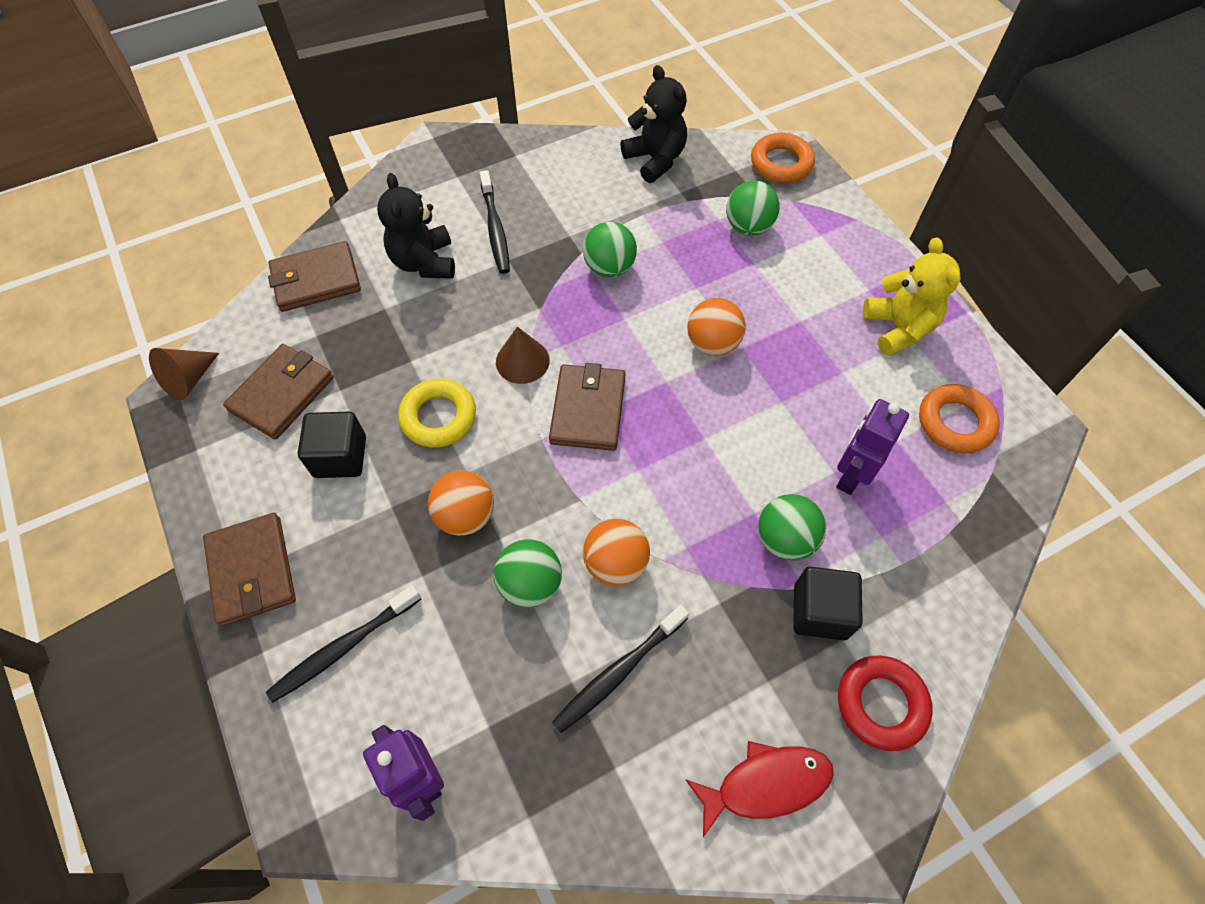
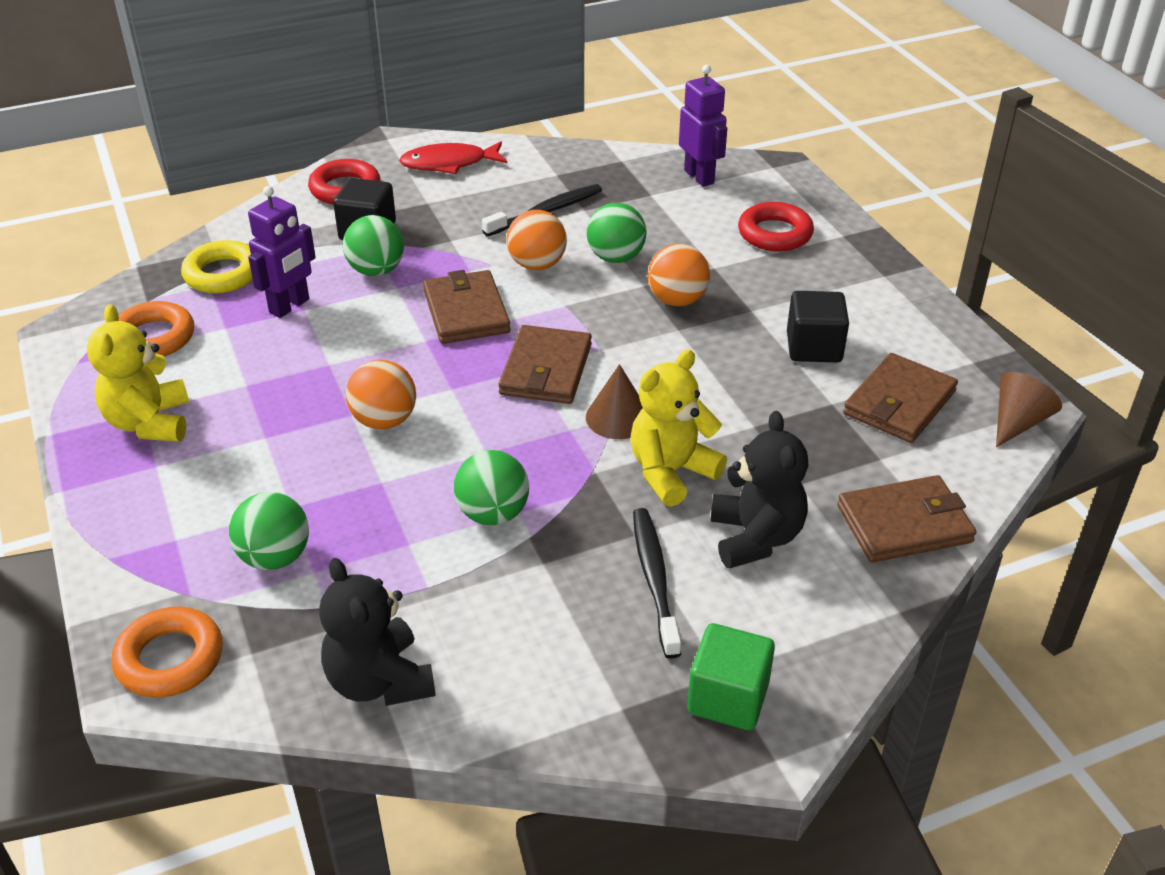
camera: 175 degrees left, 20 degrees down
brown wallet [203,513,296,626] -> brown wallet moved to [423,270,510,344]
black toothbrush [266,585,421,703] -> red ring [738,202,814,252]
yellow ring [398,379,476,448] -> yellow ring moved to [181,240,253,293]
none -> yellow teddy bear [630,350,727,507]
none -> green cube [687,623,775,730]

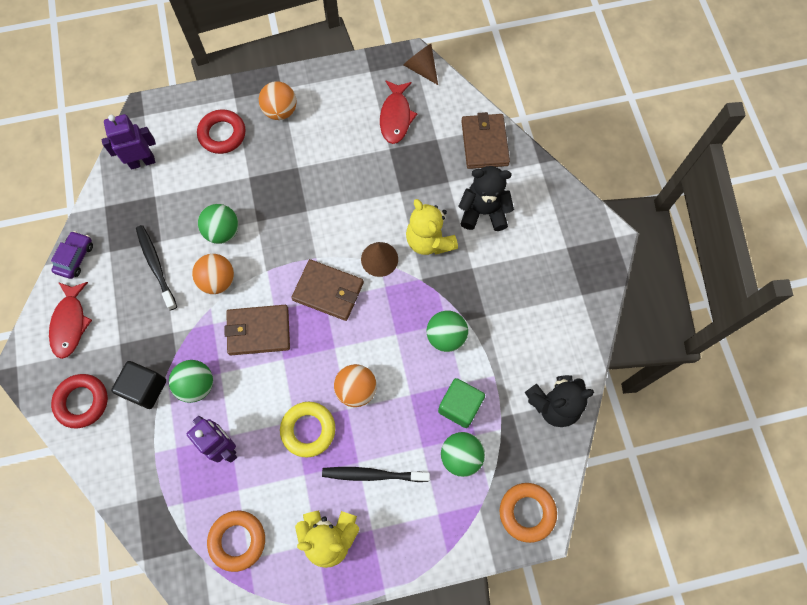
camera: 80 degrees left, 30 degrees up
yellow ring [181,240,253,293] -> yellow ring moved to [280,402,335,457]
black toothbrush [633,508,681,659] -> black toothbrush moved to [322,467,430,482]
orange ball [648,244,710,306] -> orange ball moved to [259,81,297,120]
green cube [687,623,775,730] -> green cube moved to [438,378,485,428]
black cube [787,291,849,362] -> none
brown wallet [843,353,958,443] -> red fish [380,80,417,144]
none -> purple car [51,231,93,279]

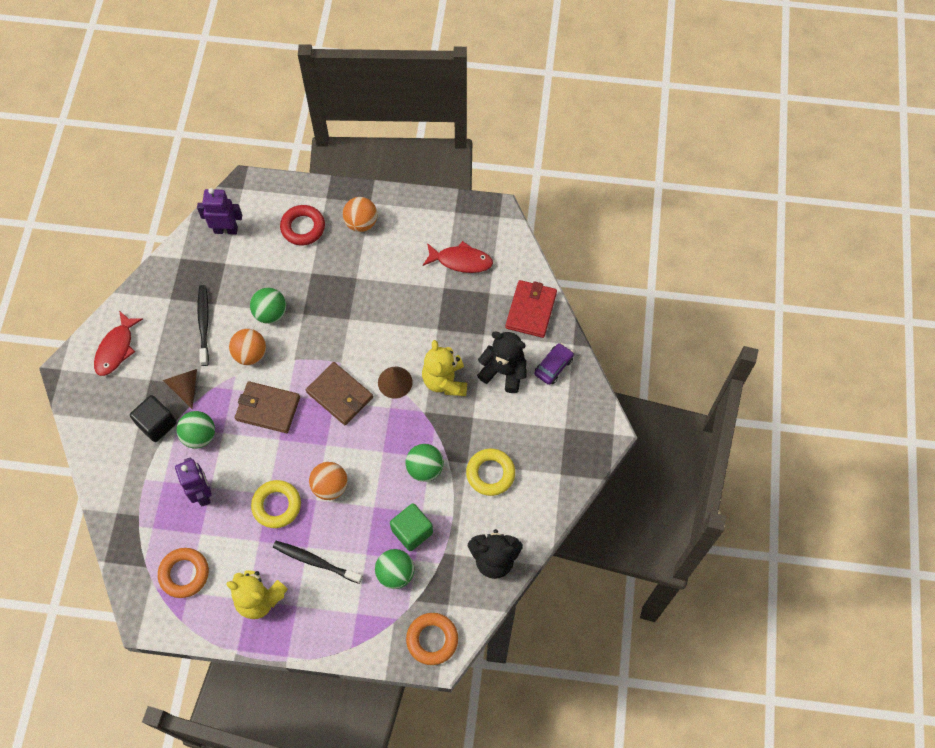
camera: 20 degrees right, 5 degrees down
purple car [51,231,93,279] -> purple car moved to [534,343,574,385]
red ring [51,374,108,428] -> none
red fish [380,80,417,144] -> red fish turned 105 degrees counterclockwise [423,241,493,273]
brown cone [404,44,438,85] -> brown cone moved to [163,369,197,409]
brown wallet [461,112,510,169] -> red wallet [505,280,557,338]
none -> yellow ring [466,449,515,496]

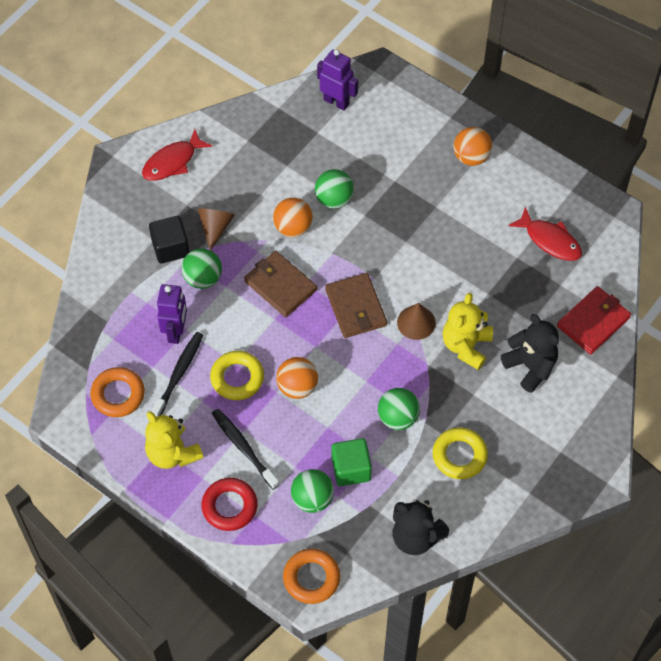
camera: 30 degrees right, 5 degrees down
black toothbrush [197,285,209,366] -> black toothbrush moved to [151,332,203,417]
red ring [280,205,325,245] -> red ring moved to [201,478,258,531]
purple car [534,343,574,385] -> none

